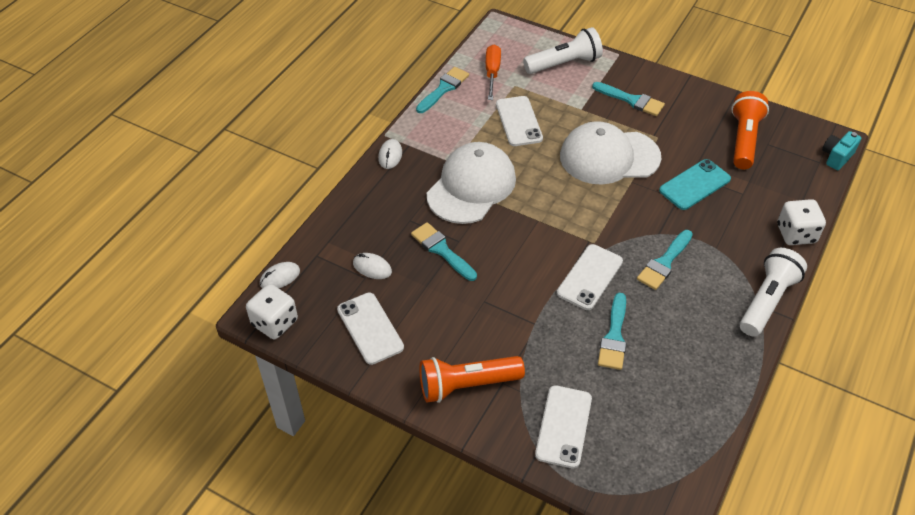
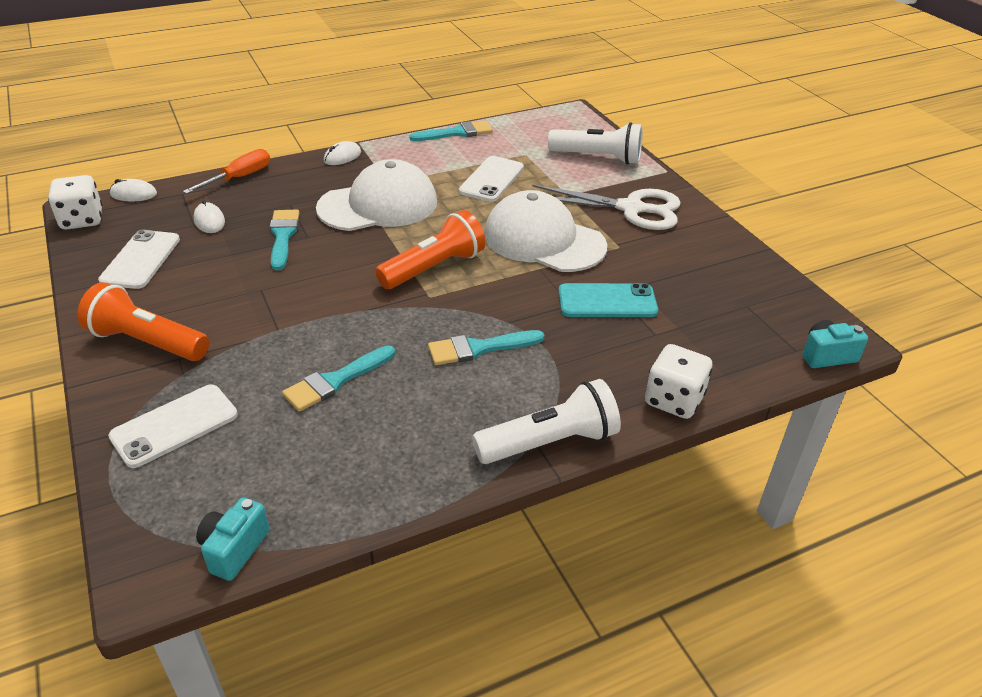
camera: 35 degrees right, 10 degrees down
orange screwdriver [486,45,501,100] -> orange screwdriver moved to [183,149,270,194]
white phone [557,244,623,310] -> none
turquoise brush [592,82,665,116] -> white scissors [532,185,681,230]
orange flashlight [731,91,769,169] -> orange flashlight moved to [375,210,486,289]
none -> turquoise camera [196,497,270,581]

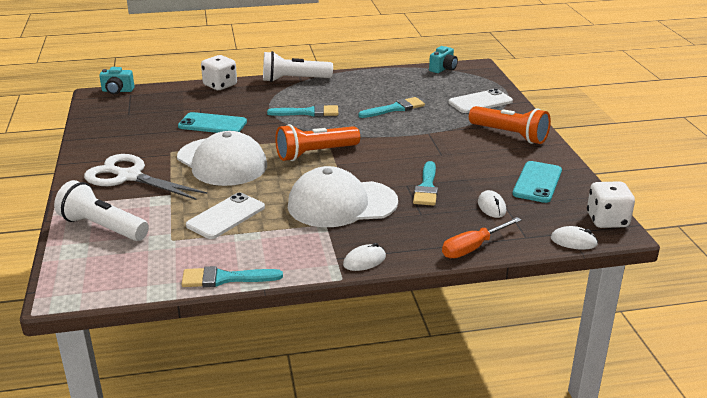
camera: 165 degrees left, 10 degrees down
white phone [98,230,180,289] -> turquoise phone [512,161,562,203]

